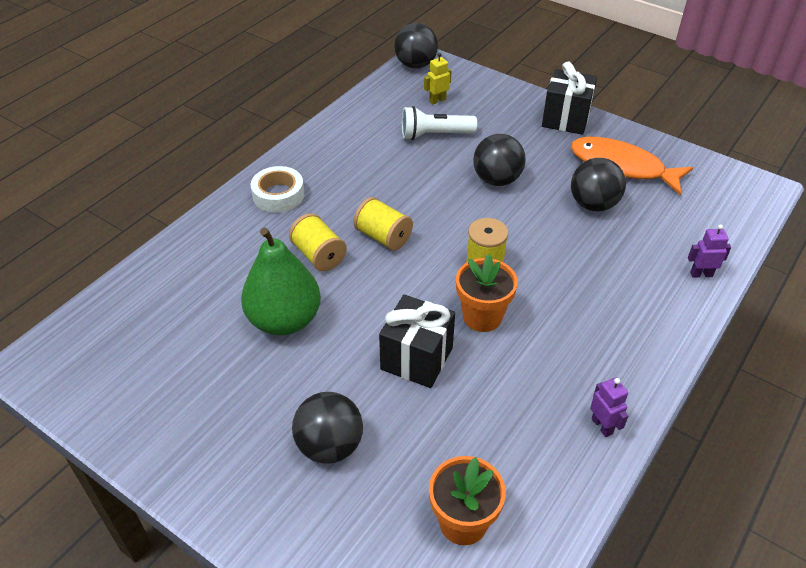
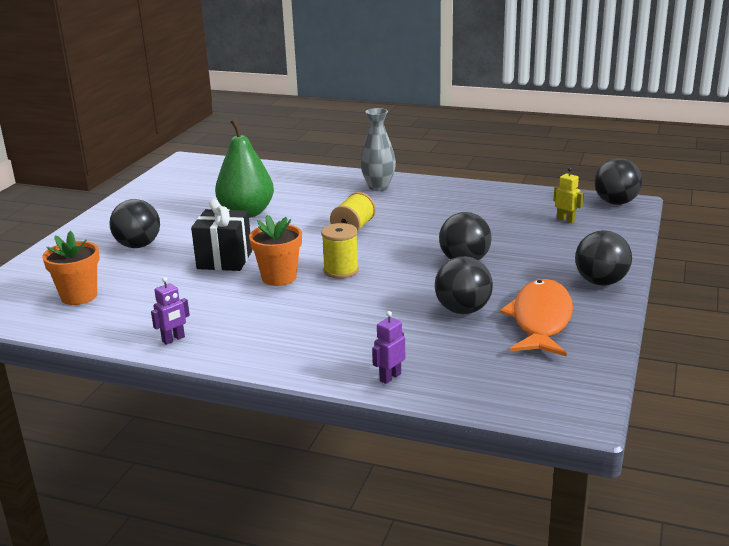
camera: 75 degrees right, 20 degrees down
white tape [251,166,305,213] -> grey vase [360,108,396,191]
yellow spool [289,213,347,271] -> none
white flashlight [402,106,477,140] -> none
black gift [542,62,597,135] -> black ball [575,230,632,286]
purple robot [688,224,731,278] -> purple robot turned 120 degrees counterclockwise [372,311,405,384]

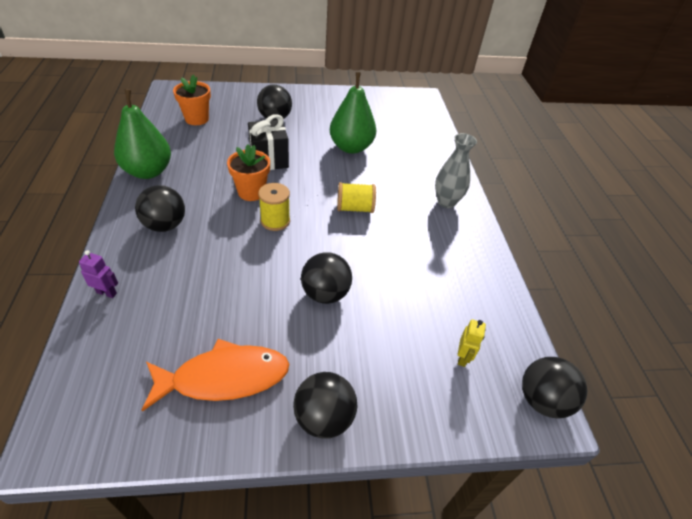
camera: 60 degrees right, 20 degrees up
purple robot [151,277,190,345] -> green pear [114,89,171,179]
black ball [435,256,493,314] -> black ball moved to [135,185,185,232]

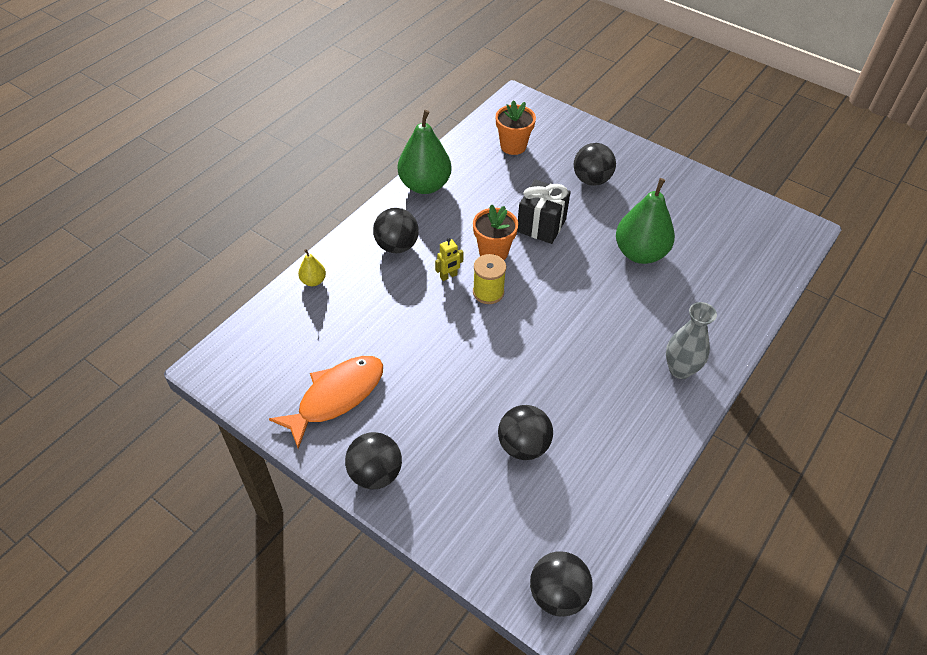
camera: 45 degrees right, 5 degrees up
purple robot [79,250,118,298] -> yellow pear [298,249,326,286]
orange fish [142,339,289,412] -> orange fish turned 75 degrees counterclockwise [269,356,383,449]
black ball [301,252,352,304] -> black ball moved to [498,405,553,460]
yellow spool [337,182,376,213] -> none
yellow robot [458,319,486,367] -> yellow robot moved to [435,238,464,281]

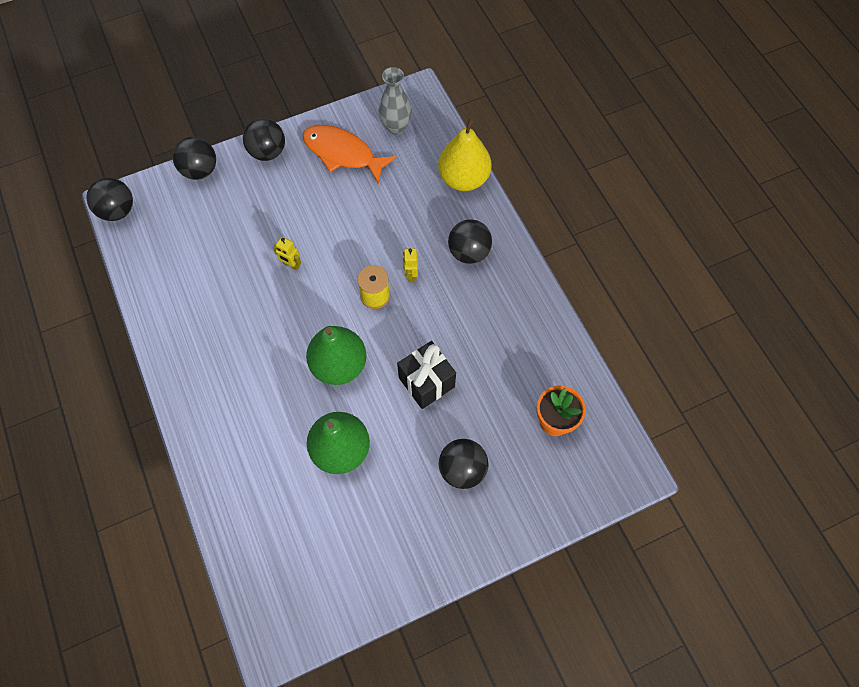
camera: 120 degrees right, 15 degrees up
orange fish [269,356,383,449] -> orange fish turned 135 degrees clockwise [302,125,396,184]
yellow pear [298,249,326,286] -> yellow pear [438,117,491,191], size x2.19
green pear [398,110,452,194] -> green pear moved to [306,326,367,385]
orange flower pot [473,204,518,260] -> none
black ball [498,405,553,460] -> black ball moved to [173,137,216,180]
grey vase [666,302,717,379] -> grey vase moved to [379,67,412,135]
none -> yellow robot [273,237,301,270]

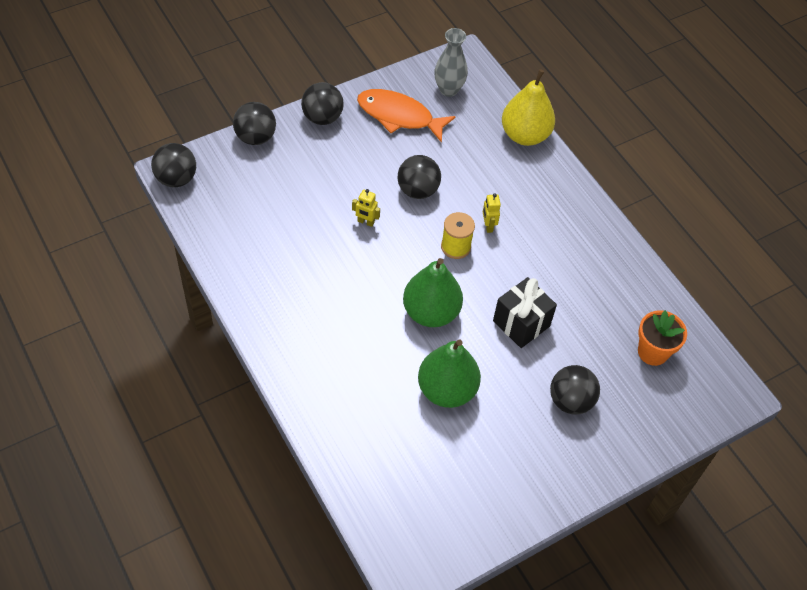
camera: 10 degrees left, 10 degrees down
black ball [448,219,492,264] -> black ball moved to [398,155,441,199]

